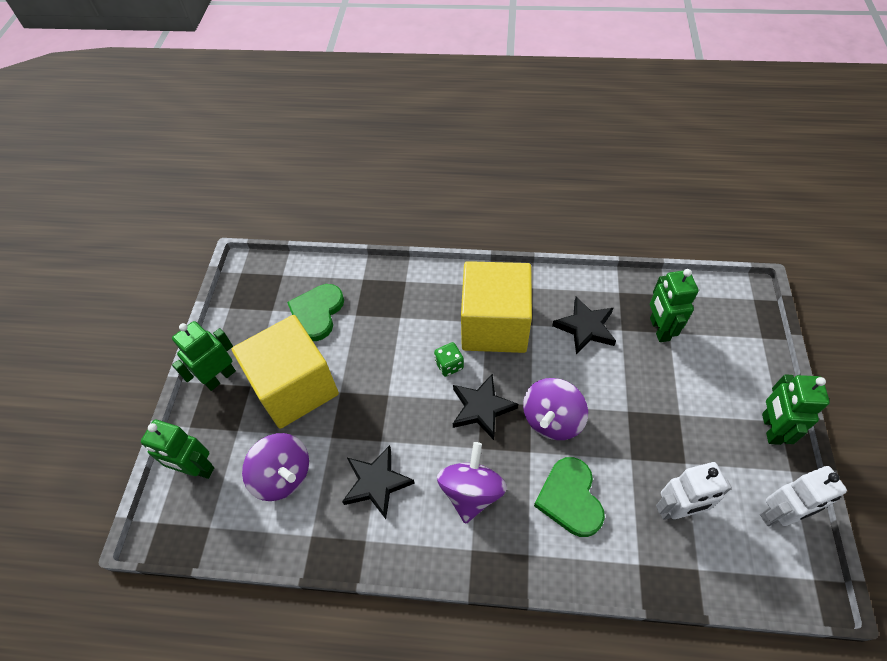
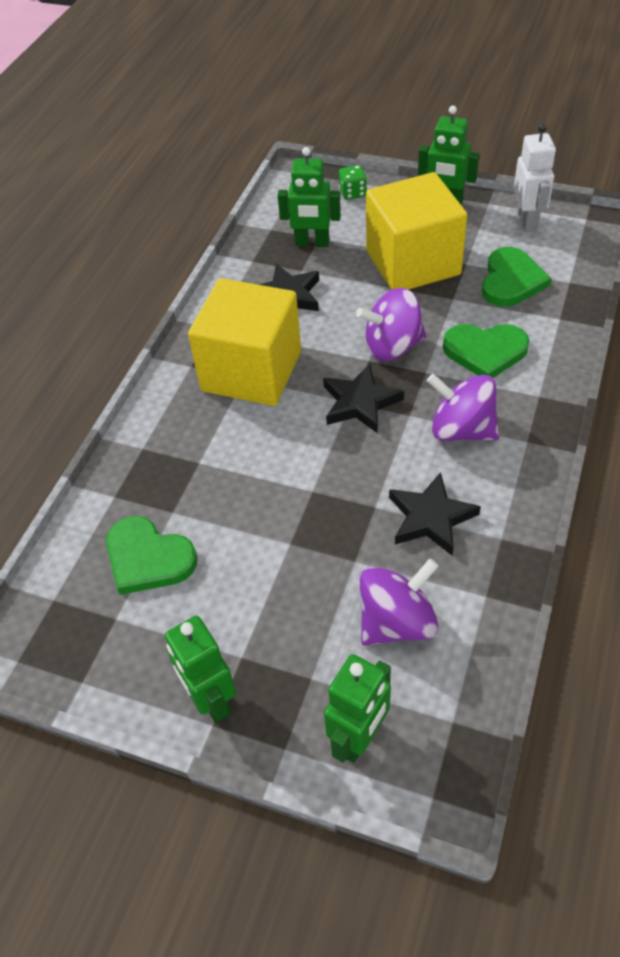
camera: 75 degrees left, 5 degrees down
yellow cube [232,315,339,429] -> yellow cube moved to [366,172,467,290]
green dice [434,342,464,377] -> green dice moved to [339,165,367,200]
purple spinning top [523,378,588,440] -> purple spinning top turned 120 degrees clockwise [356,288,426,361]
white robot [656,462,732,520] -> green heart [482,247,552,307]

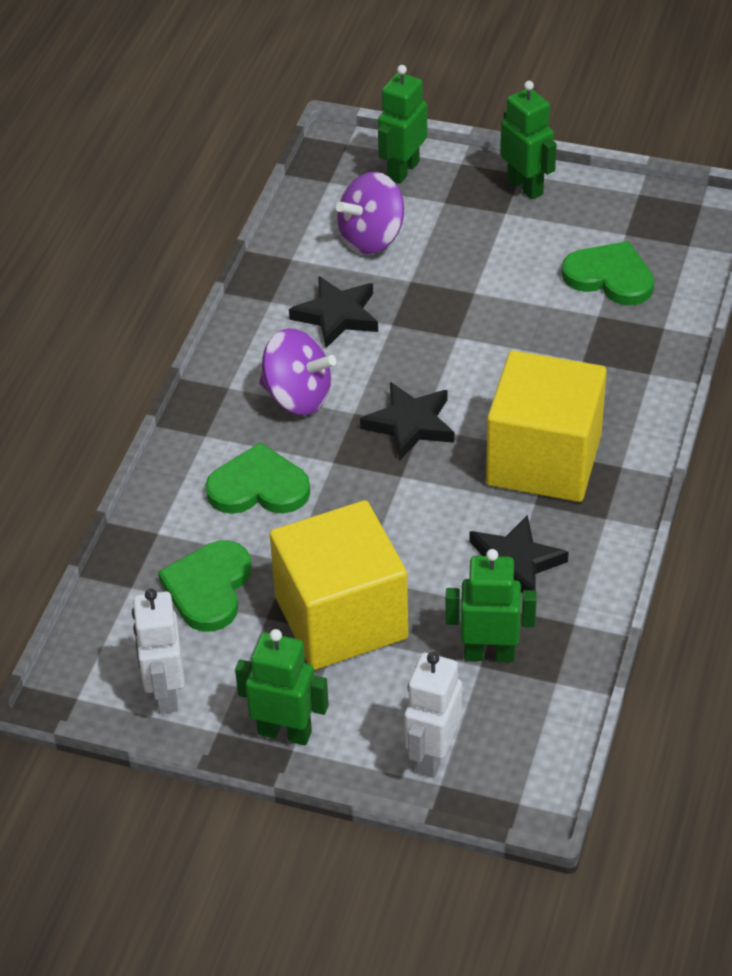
camera: 175 degrees right, 5 degrees down
green dice [339,165,367,200] -> white robot [404,652,462,778]
purple spinning top [356,288,426,361] -> none

